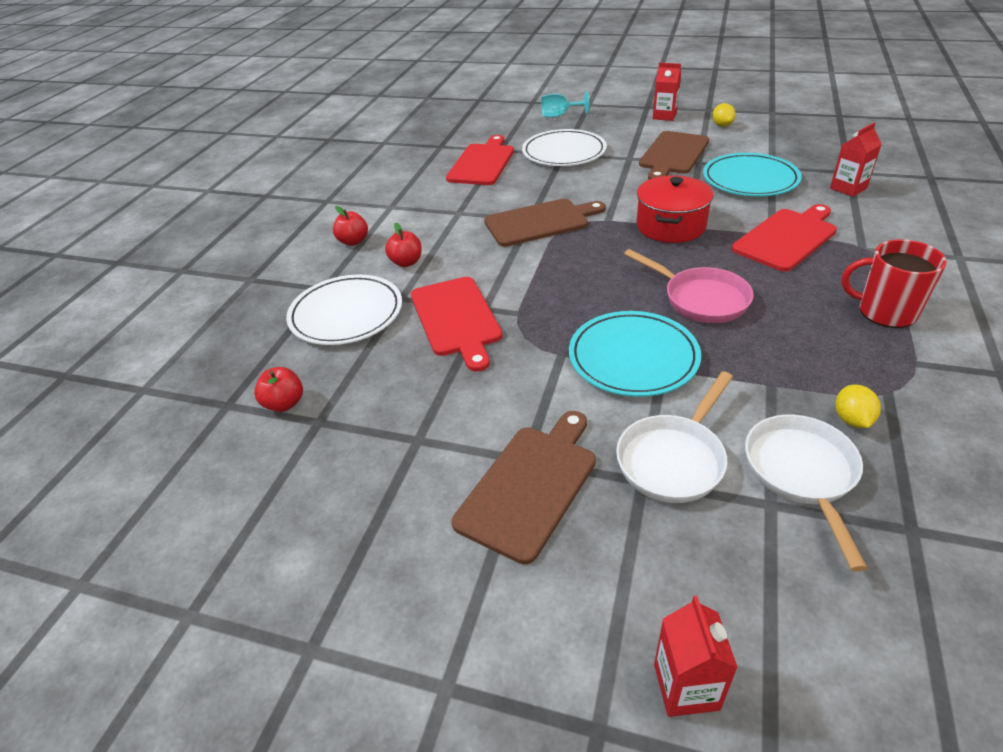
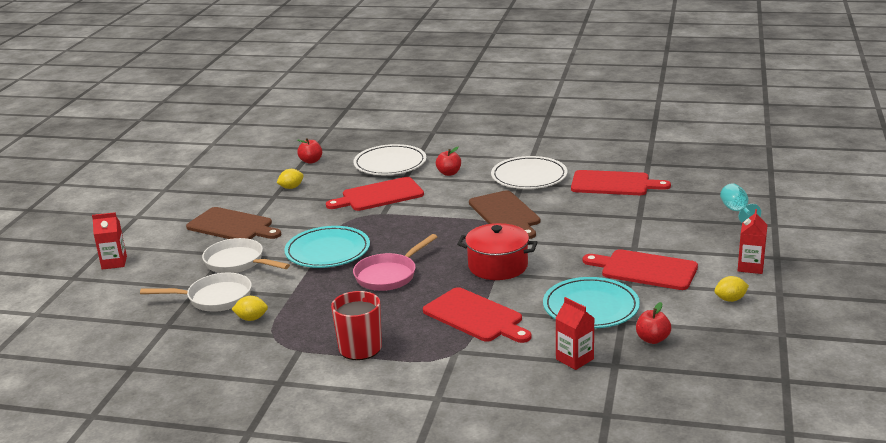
camera: 85 degrees right, 15 degrees down
red apple [333,206,368,246] -> red apple moved to [636,302,671,344]
white plate [522,129,607,166] -> white plate moved to [491,156,568,189]
brown cutting board [639,131,709,180] -> red cutting board [583,249,698,290]
none -> yellow lemon [276,169,304,189]

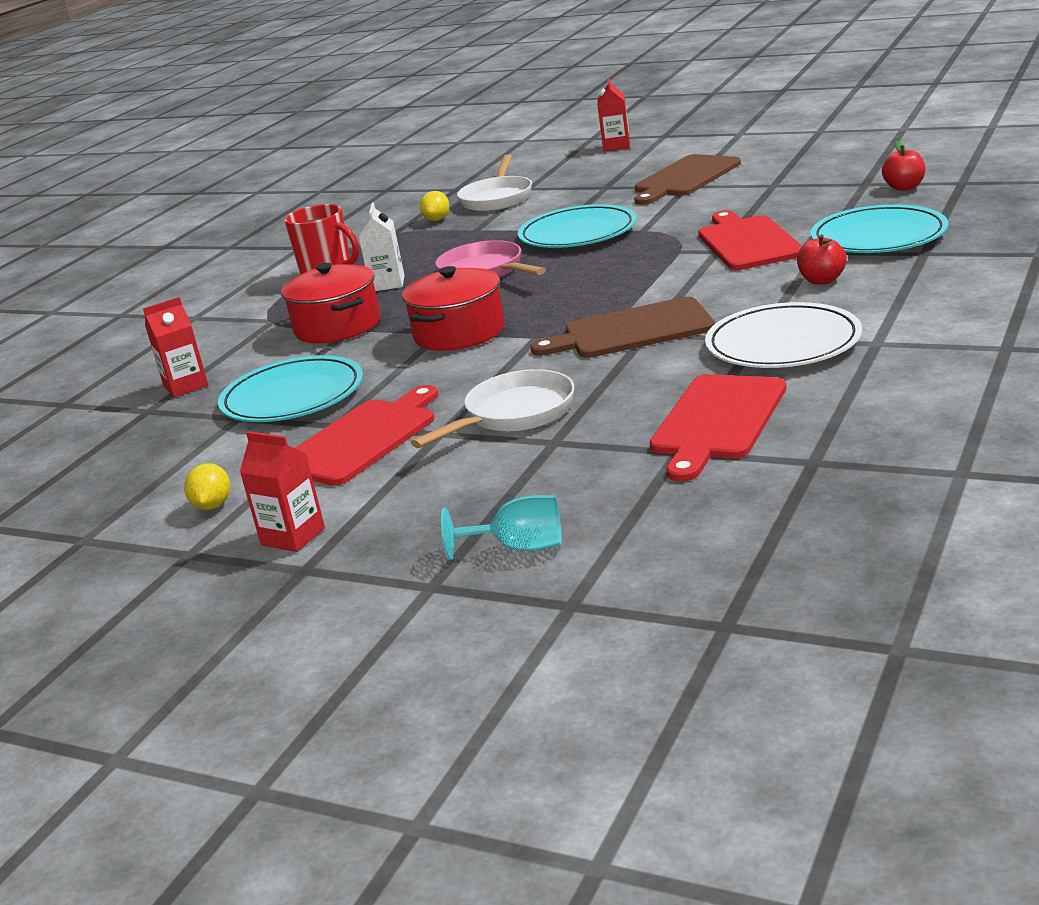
camera: 105 degrees right, 0 degrees up
white pan [202,238,290,273] -> white pan moved to [411,369,574,448]
yellow lemon [276,169,304,189] -> none
white plate [353,144,426,175] -> turquoise plate [811,205,948,253]
red cutting board [423,287,531,343] -> red pot [281,263,380,343]
red apple [636,302,671,344] -> none
none -> white carton [358,202,405,291]

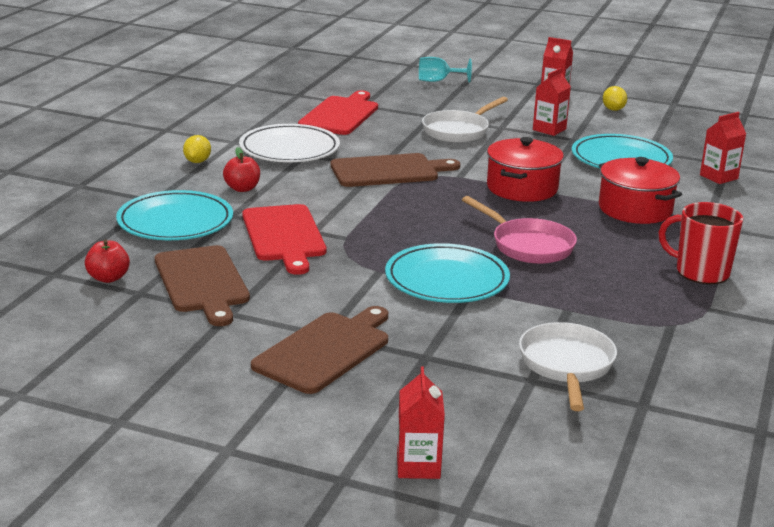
camera: 170 degrees right, 0 degrees up
red cutting board [295,385,438,486] -> red carton [533,68,571,136]
white carton [358,202,405,291] -> none
yellow lemon [420,191,450,221] -> yellow lemon moved to [183,135,211,163]
none -> brown cutting board [155,245,250,326]

